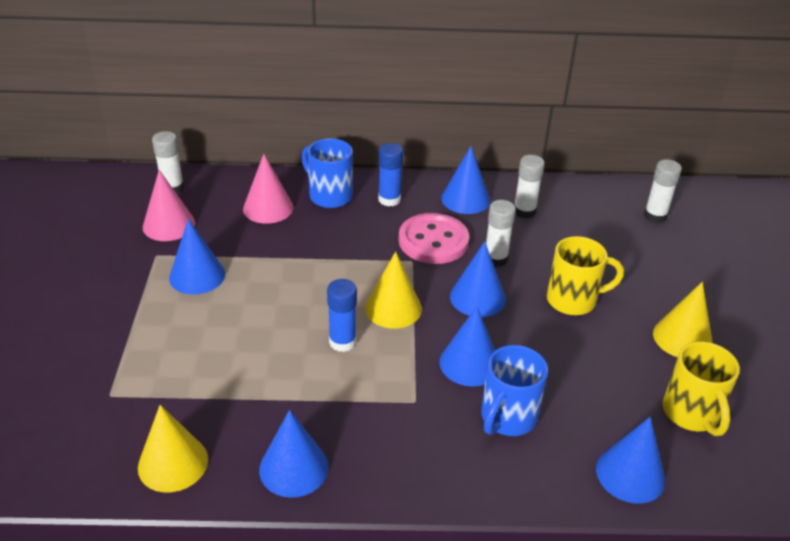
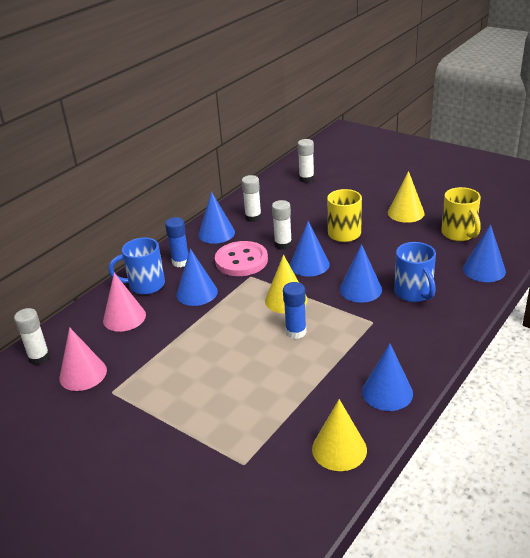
camera: 50 degrees left, 5 degrees down
blue cone [169,219,225,295] -> blue cone moved to [176,248,218,306]
yellow mug [663,341,740,436] -> yellow mug turned 45 degrees clockwise [441,187,481,241]

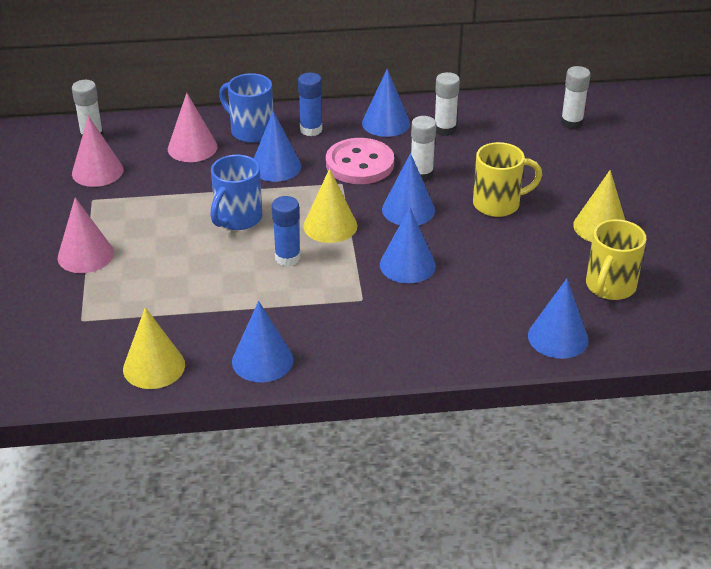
camera: 45 degrees right, 5 degrees up
blue mug [394,242,436,302] -> blue mug moved to [211,155,262,230]
none -> pink cone [58,198,114,273]

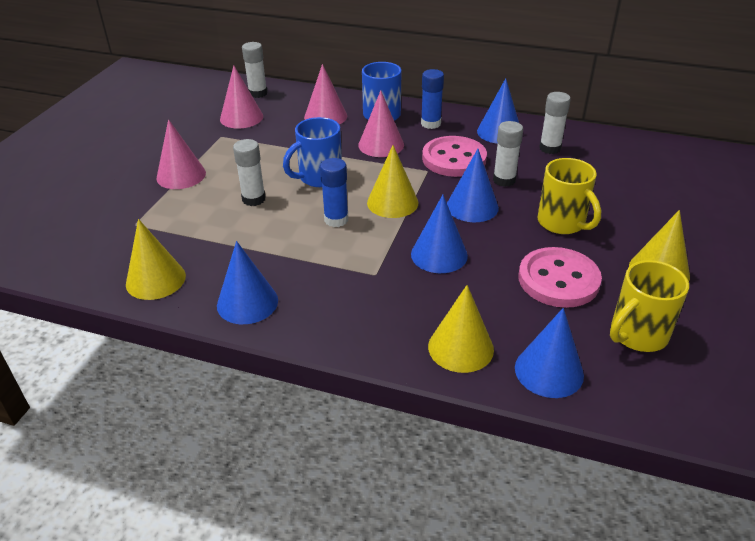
camera: 25 degrees right, 0 degrees up
blue cone [254,111,301,182] -> pink cone [358,91,404,157]
yellow mug [473,142,542,217] -> yellow mug turned 45 degrees clockwise [537,158,601,234]
white glue stick [561,66,591,129] -> white glue stick moved to [233,139,266,206]
none -> yellow cone [428,285,494,373]
none -> pink button [518,247,602,308]

